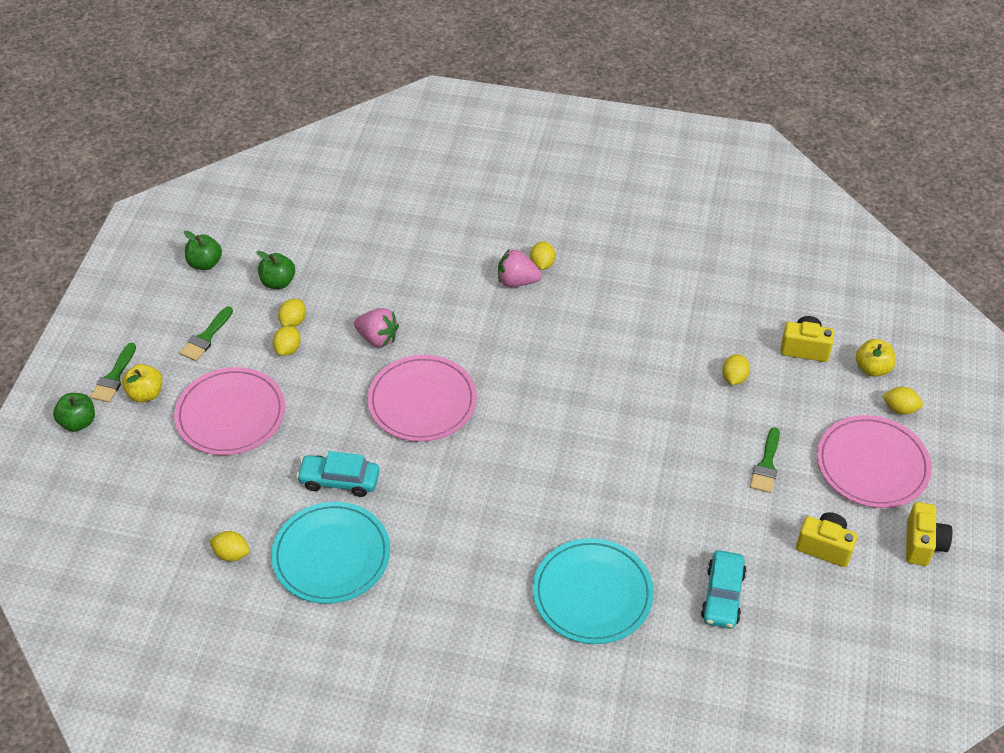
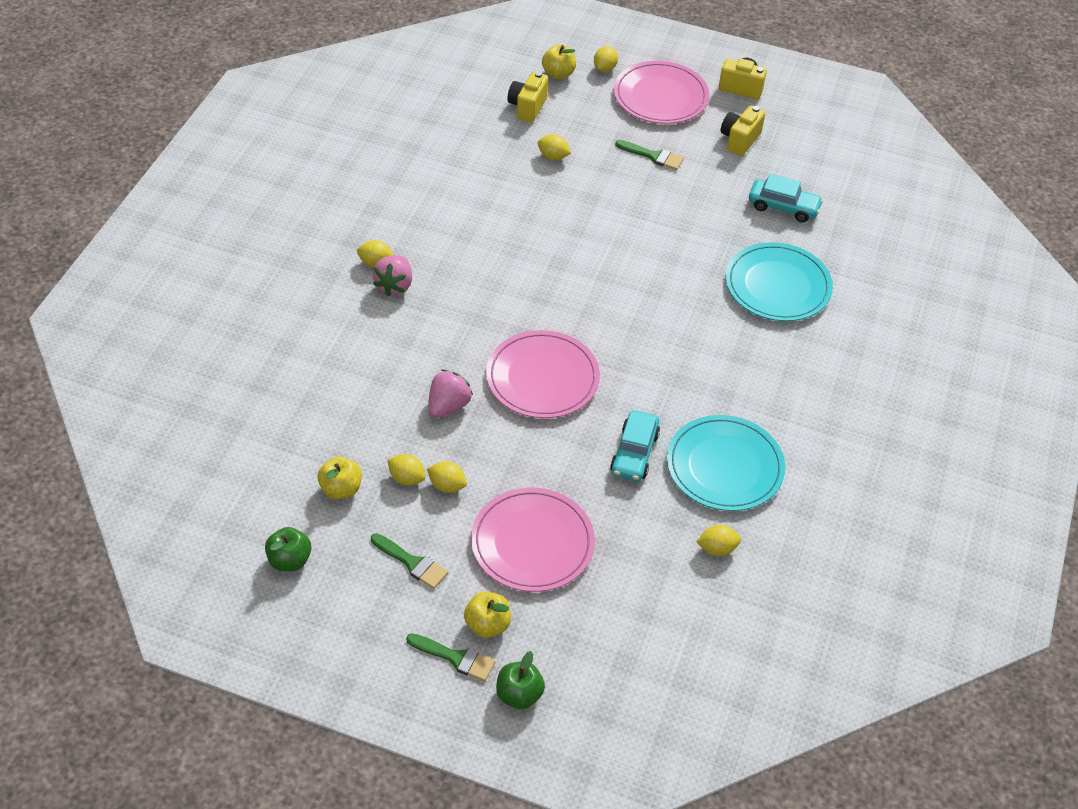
camera: 85 degrees left, 0 degrees up
yellow lemon [209,531,250,561] -> yellow lemon turned 60 degrees clockwise [696,525,741,556]
green apple [257,251,295,289] -> yellow apple [318,457,362,499]

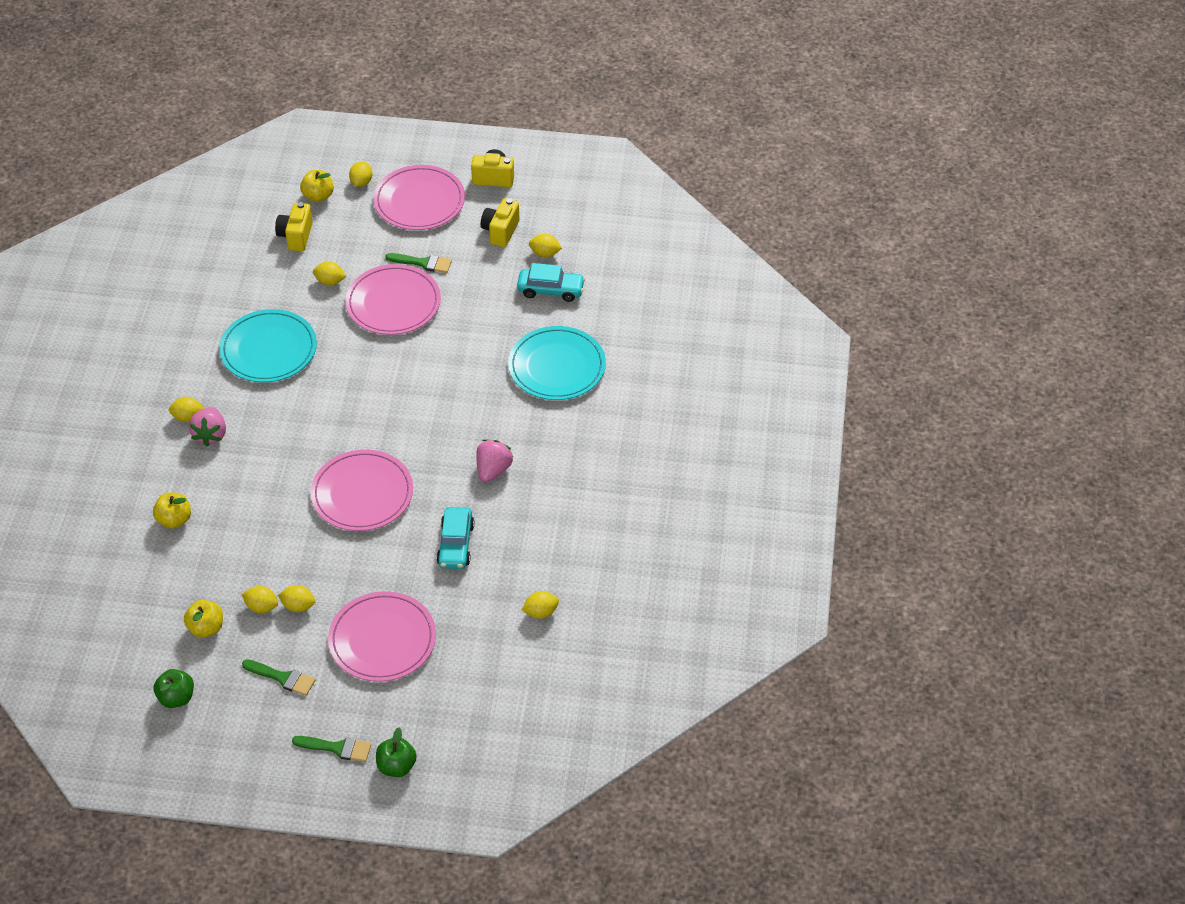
camera: 10 degrees left, 0 degrees up
pink strawberry [428,369,473,418] -> pink strawberry moved to [476,439,513,482]
yellow apple [464,592,511,638] -> yellow apple moved to [153,492,191,529]
turquoise plate [667,415,785,511] -> turquoise plate moved to [219,309,317,383]
none -> pink plate [345,264,441,335]
none -> yellow lemon [529,234,562,257]

